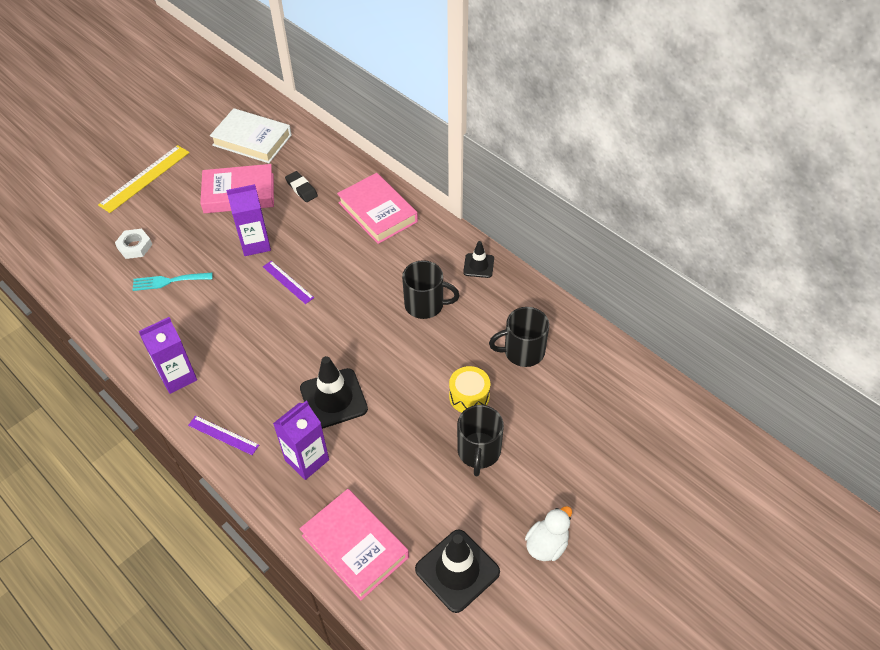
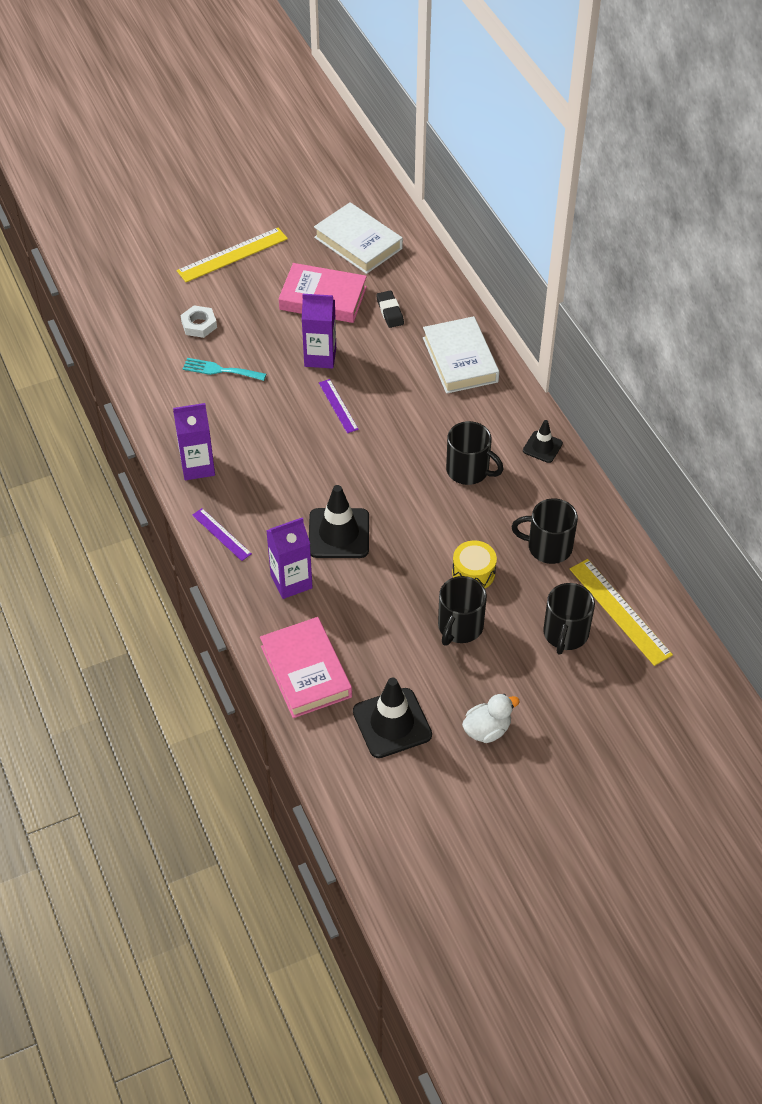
camera: 20 degrees right, 0 degrees up
pink book [337,173,418,244] -> white book [423,316,499,394]
none -> black mug [543,583,595,655]
none -> yellow ruler [570,559,673,666]

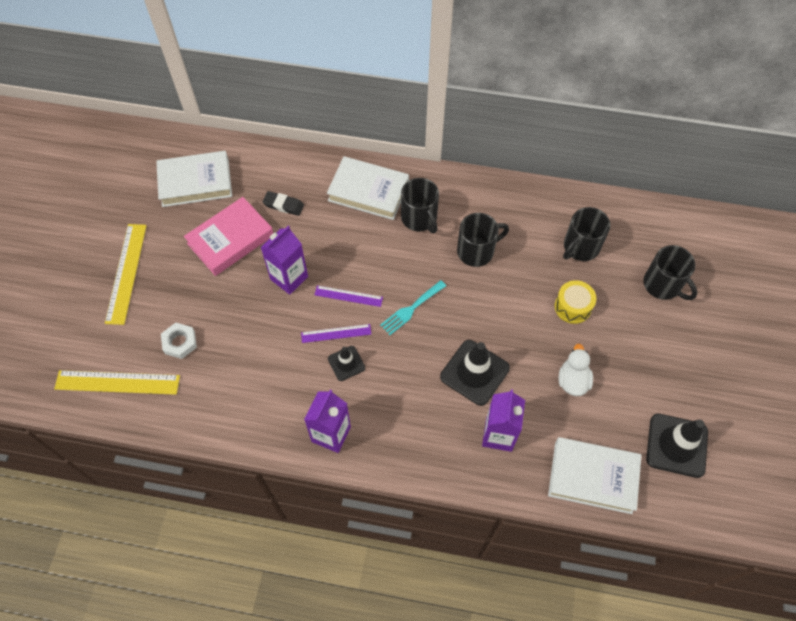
camera: 55 degrees left, 10 degrees up
turquoise fork [183,358,266,381] -> turquoise fork moved to [380,280,446,335]
purple ruler [192,508,252,561] -> purple ruler moved to [301,324,371,343]
pink book [260,617,352,718] -> white book [548,437,641,514]
black mug [438,576,487,645] -> black mug moved to [401,178,439,233]
white duck [462,694,520,743] -> white duck moved to [559,344,593,396]
black traffic cone [523,420,563,463] -> black traffic cone moved to [328,346,365,381]
yellow ruler [570,559,673,666] -> yellow ruler moved to [54,370,180,395]

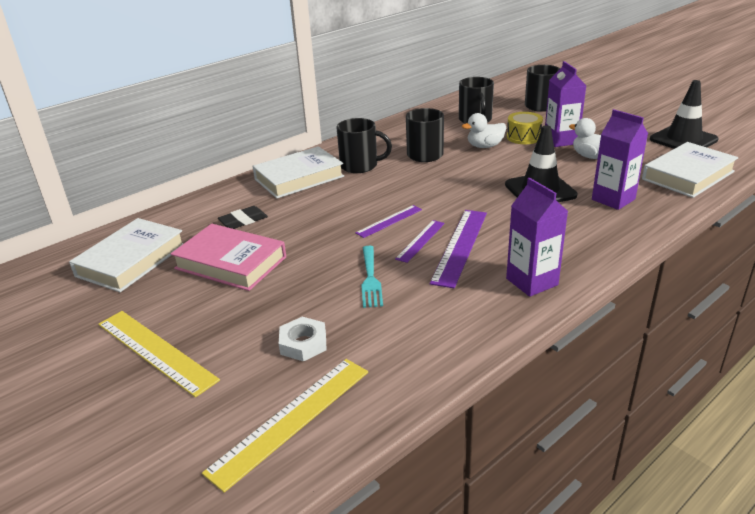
camera: 50 degrees left, 30 degrees down
pink book [184,197,273,276] -> pink book turned 60 degrees counterclockwise [171,224,286,291]
purple carton [260,226,308,295] -> purple carton moved to [545,61,586,147]
black traffic cone [328,346,365,381] -> purple ruler [430,210,487,288]
turquoise fork [380,280,446,335] -> turquoise fork moved to [361,246,383,308]
none -> white duck [462,113,506,148]

